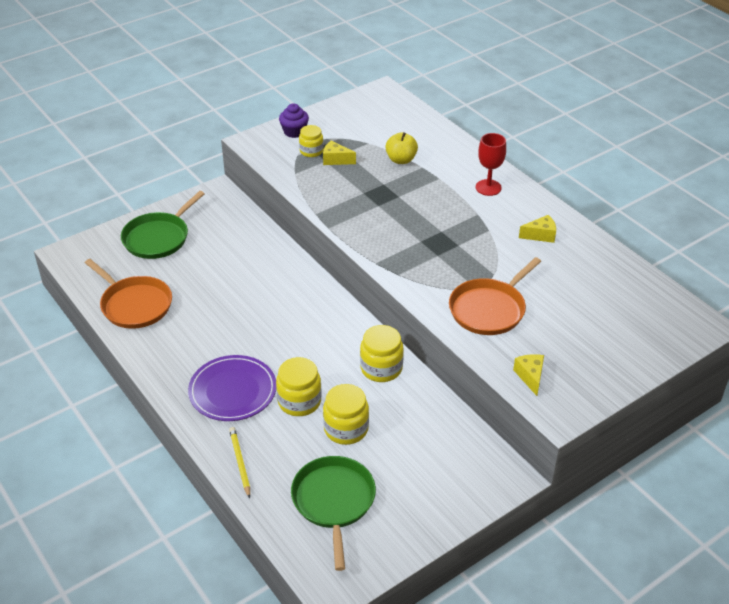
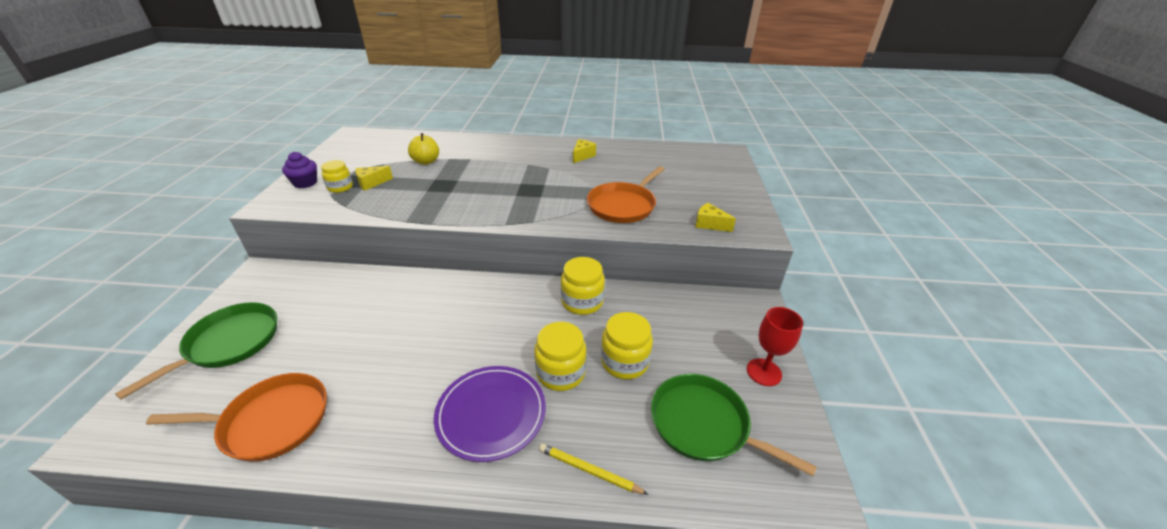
camera: 50 degrees left, 5 degrees down
green pan [121,191,205,259] -> green pan turned 135 degrees counterclockwise [115,302,277,399]
orange pan [449,257,541,335] -> orange pan turned 45 degrees clockwise [587,166,664,223]
red goblet [476,133,506,196] -> red goblet moved to [747,307,803,386]

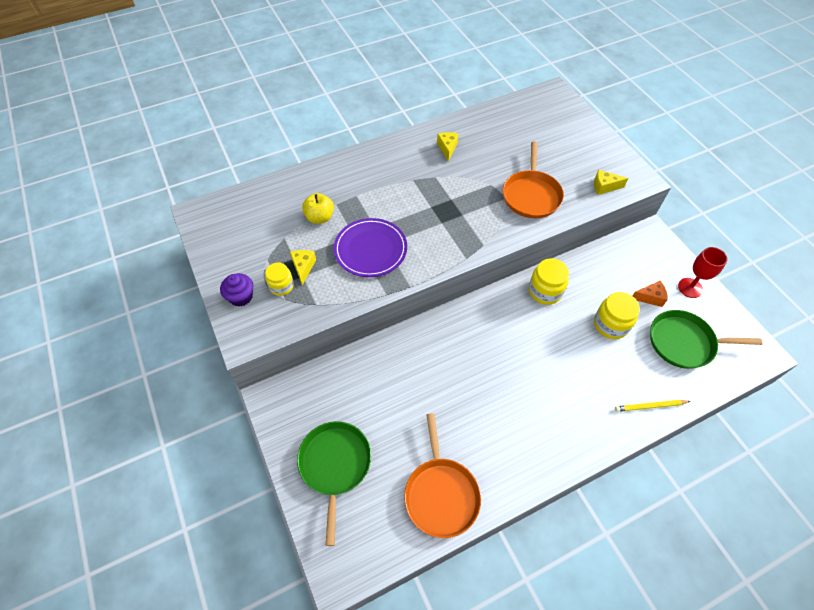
camera: 30 degrees left, 20 degrees up
orange pan [146,373,327,462] -> orange pan turned 120 degrees clockwise [404,413,481,538]
yellow cheese [355,166,393,191] -> yellow cheese turned 150 degrees clockwise [290,250,316,285]
purple plate [434,366,546,462] -> purple plate moved to [333,218,407,277]
yellow jar [534,322,587,391] -> none
none -> orange cheese [633,281,668,307]

